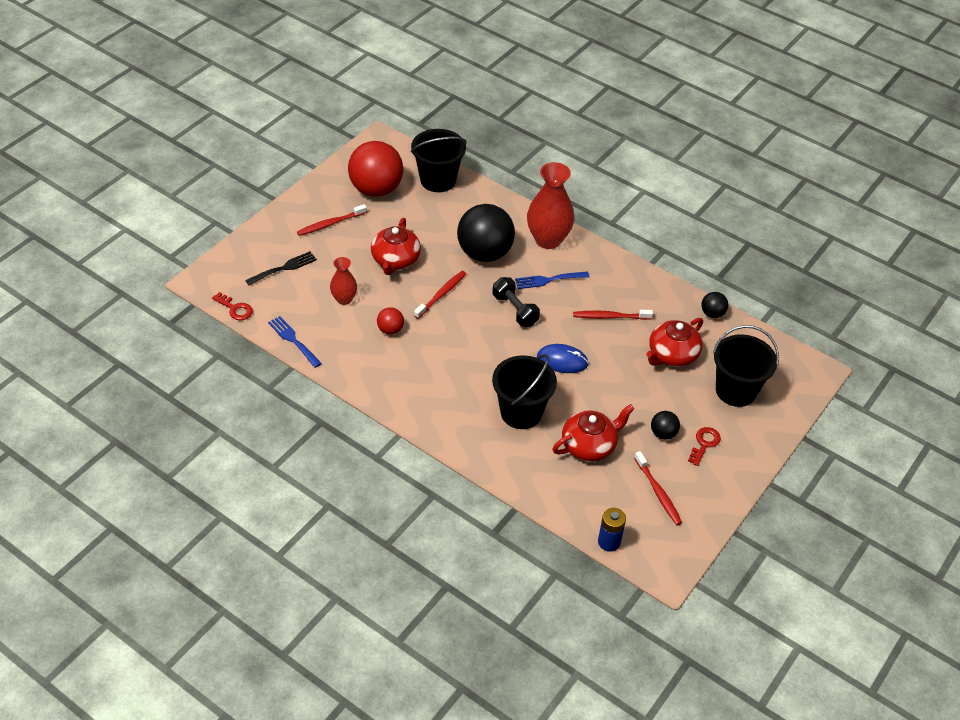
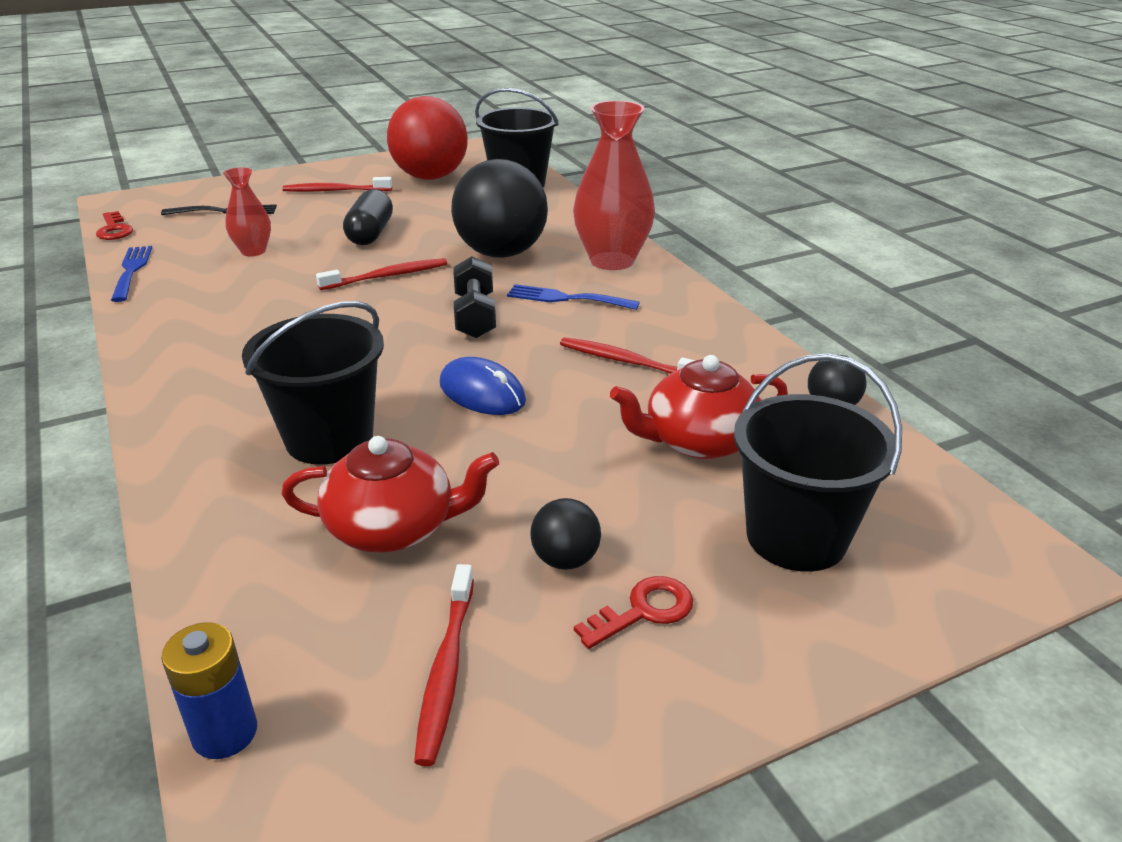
camera: 30 degrees right, 15 degrees down
red teapot [371,218,421,275] -> black capsule [343,189,393,245]
red ball [377,307,404,335] -> none

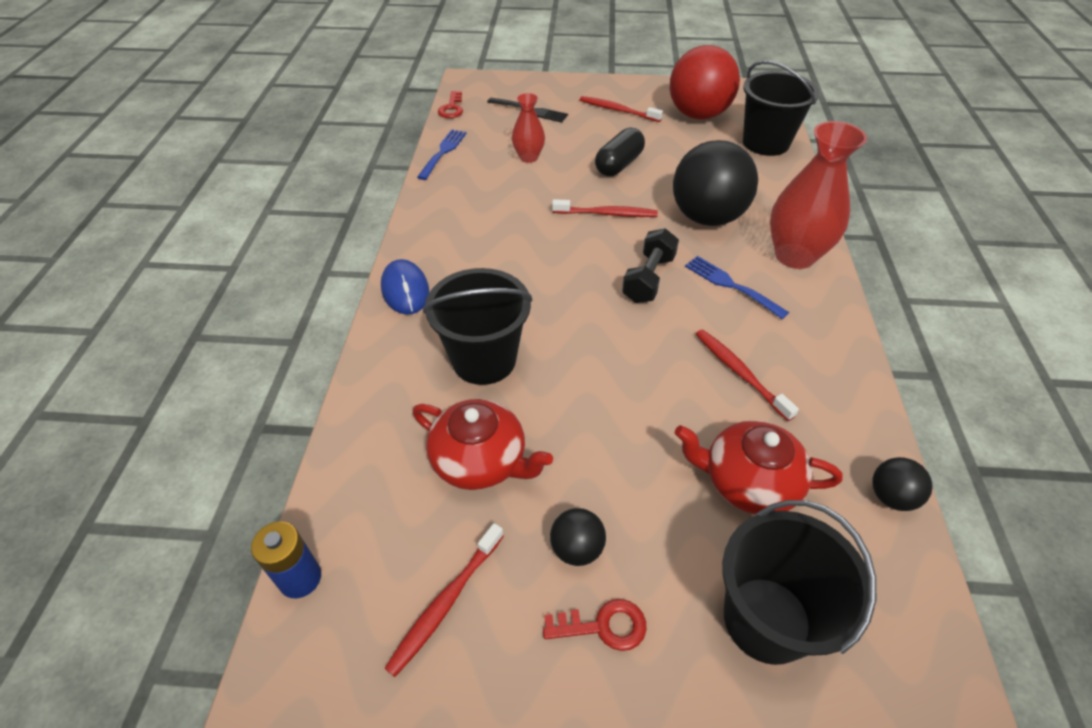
camera: 30 degrees right, 15 degrees up
blue mouse [440,357,526,415] -> blue mouse moved to [381,259,429,315]

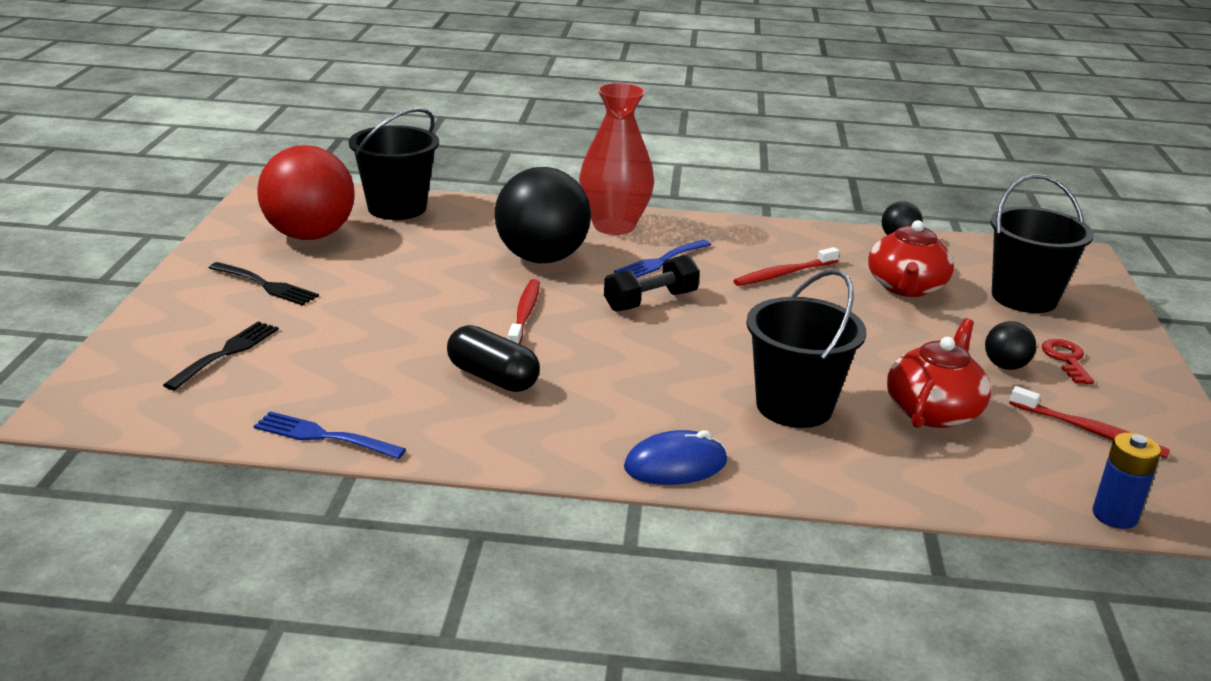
camera: 90 degrees left, 20 degrees down
red key [438,91,463,118] -> none
red vase [512,93,545,163] -> none
red toothbrush [580,96,663,122] -> black fork [209,262,319,306]
black capsule [595,128,645,176] -> black capsule moved to [447,325,540,392]
black dumbbell [622,228,679,303] -> black dumbbell turned 60 degrees counterclockwise [604,255,700,312]

